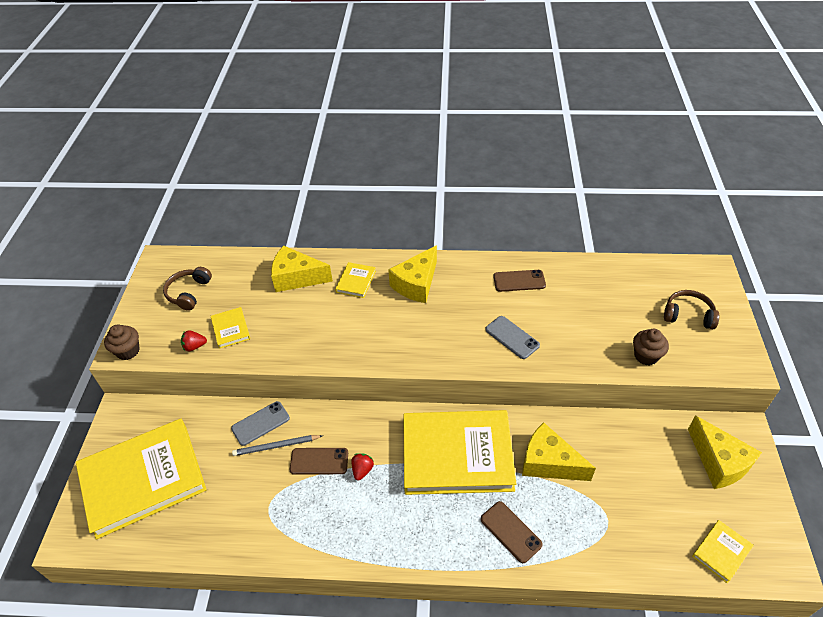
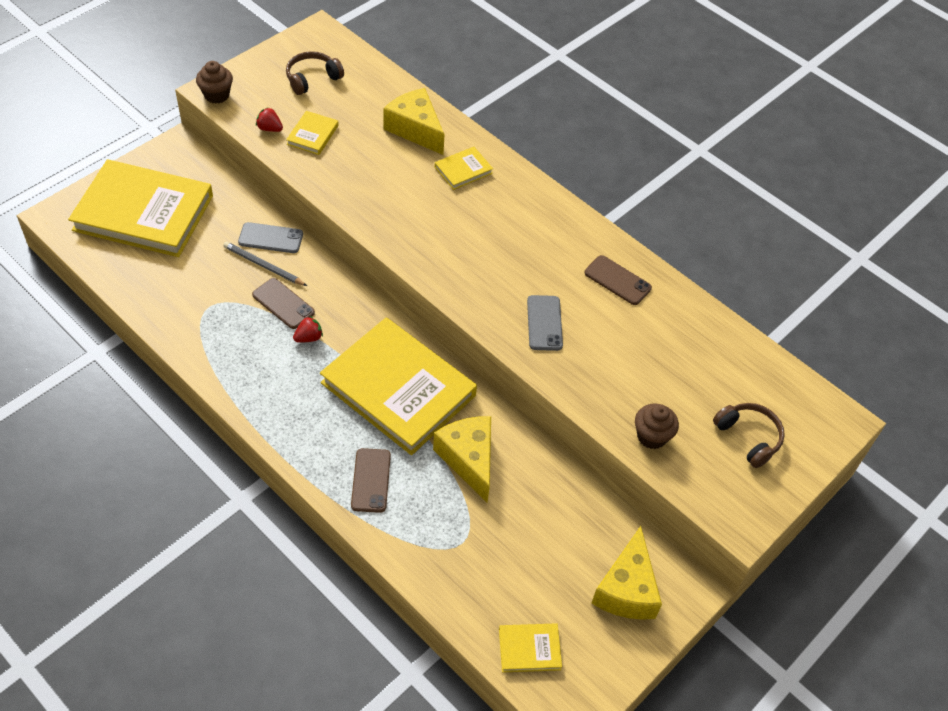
camera: 35 degrees right, 5 degrees up
yellow cheese [388,245,437,303] -> none

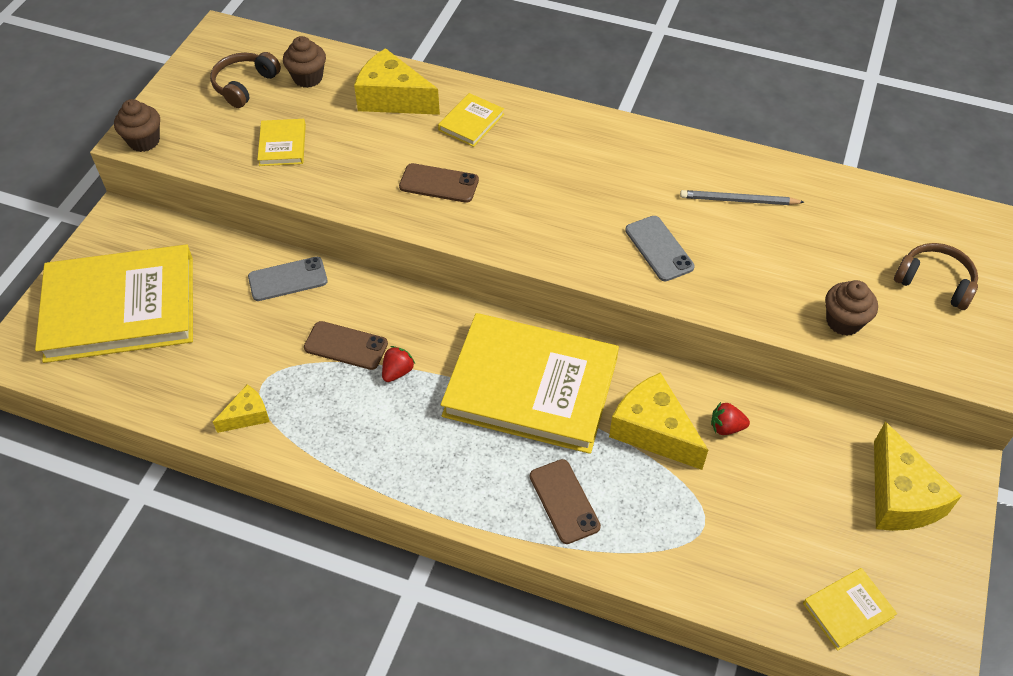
camera: 20 degrees left, 0 degrees up
grey pencil [223,242,307,286] -> grey pencil moved to [680,190,804,205]
red strawberry [256,107,283,132] -> red strawberry moved to [711,402,750,435]
brown phone [584,255,652,305] -> brown phone moved to [399,163,479,203]
none -> yellow cheese [213,385,270,433]
none -> brown cupcake [283,36,326,88]

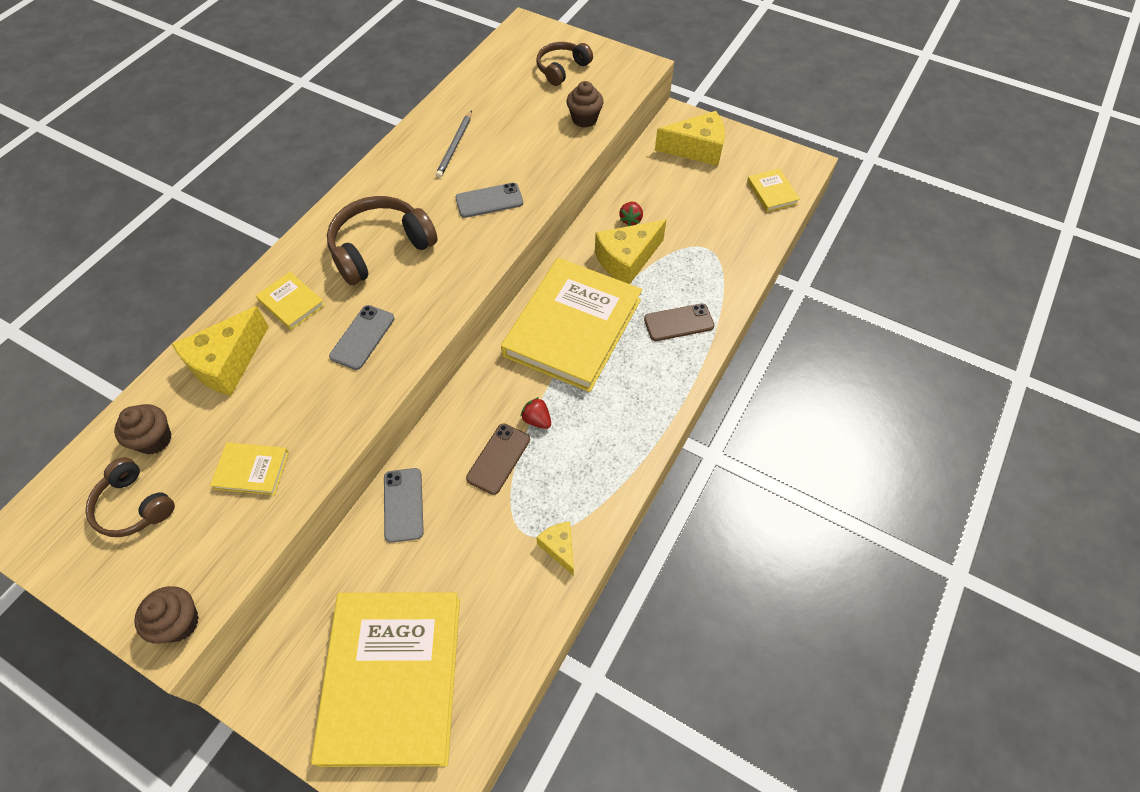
camera: 80 degrees left, 5 degrees up
brown phone [399,163,479,203] -> grey phone [329,305,394,370]
none -> brown headphones [327,196,438,285]

